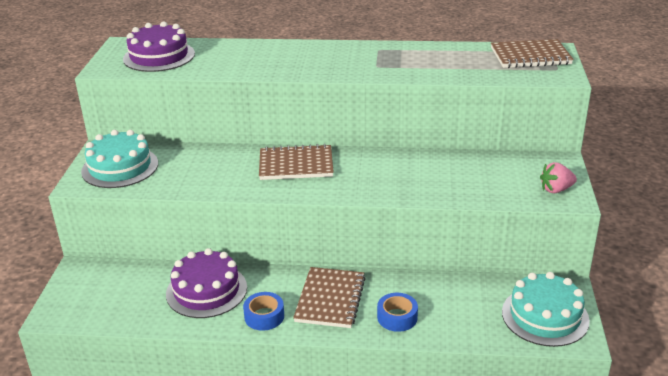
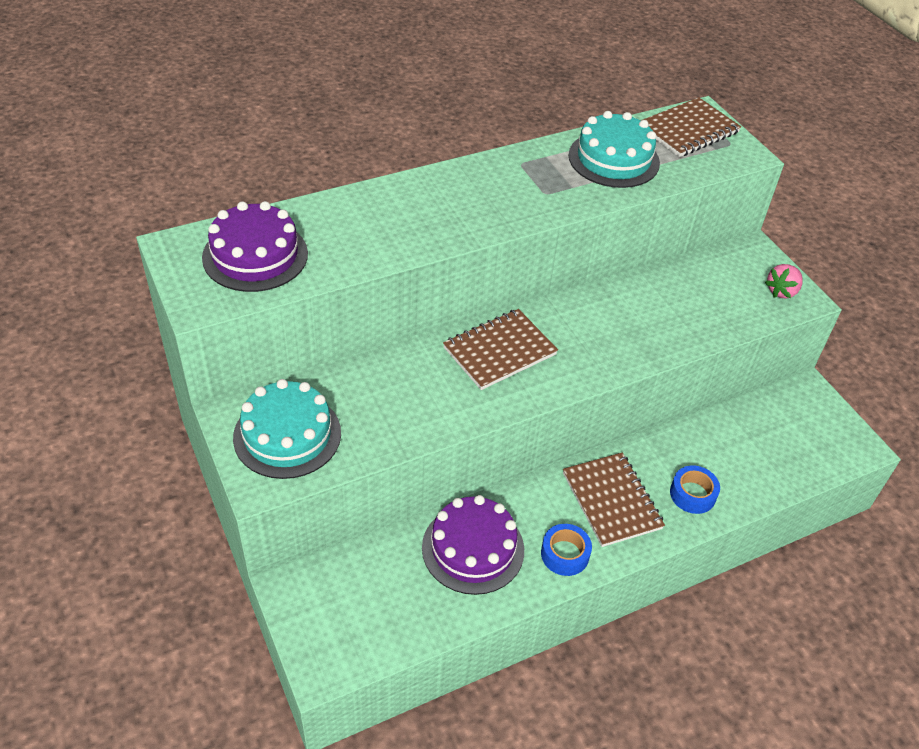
camera: 35 degrees left, 15 degrees up
turquoise cake [502,272,590,347] -> turquoise cake moved to [568,111,660,188]

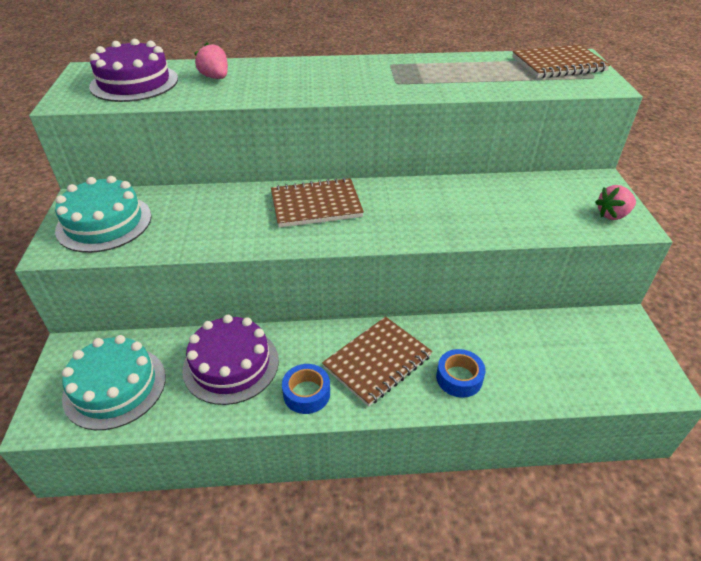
camera: 25 degrees right, 5 degrees down
brown notebook [563,453,665,547] -> brown notebook turned 45 degrees clockwise [322,317,432,407]
turquoise cake [568,111,660,188] -> turquoise cake moved to [62,335,166,430]
none -> pink strawberry [195,43,228,79]

